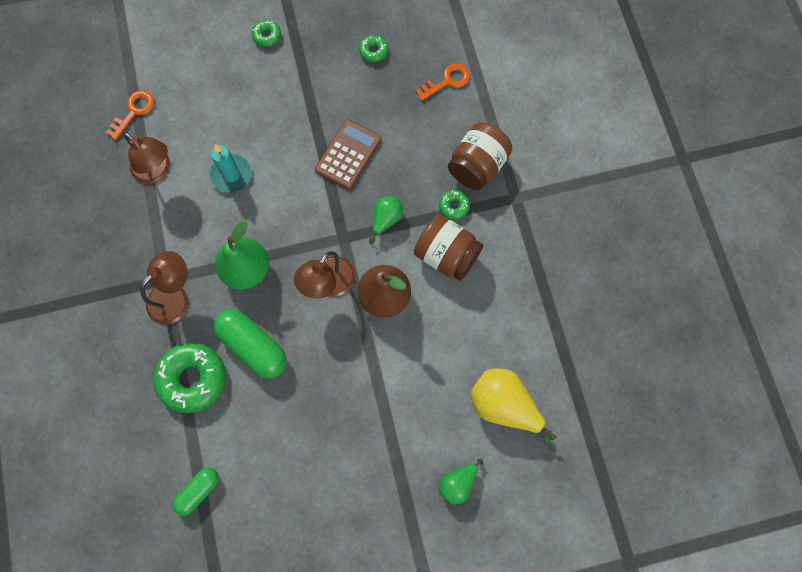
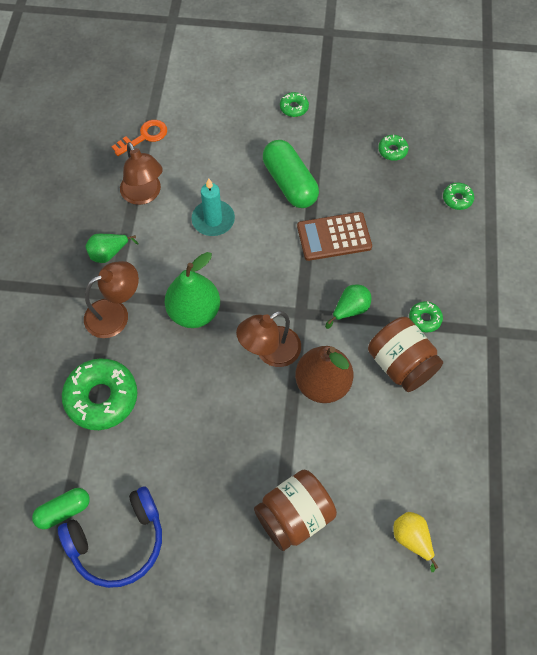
camera: 20 degrees right, 10 degrees down
green capsule [214,309,286,379] -> green capsule moved to [263,140,319,208]
brown calculator [315,119,382,190] -> brown calculator turned 150 degrees counterclockwise [297,212,372,261]
orange key [415,63,470,101] -> green donut [443,182,474,210]
green pear [439,458,483,504] -> green pear moved to [85,234,139,263]
brown jar [448,122,512,190] -> brown jar moved to [254,470,337,551]
yellow pear [471,369,556,444] -> yellow pear [393,512,438,572], size x0.57
none -> blue headphones [58,486,162,588]

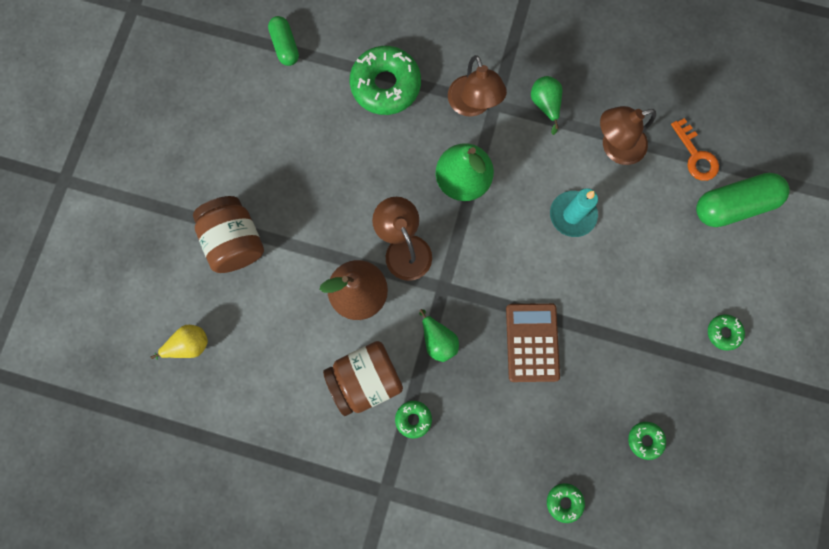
camera: 100 degrees right, 15 degrees up
blue headphones [58,486,162,588] -> none
green capsule [263,140,319,208] -> green capsule moved to [696,173,790,227]

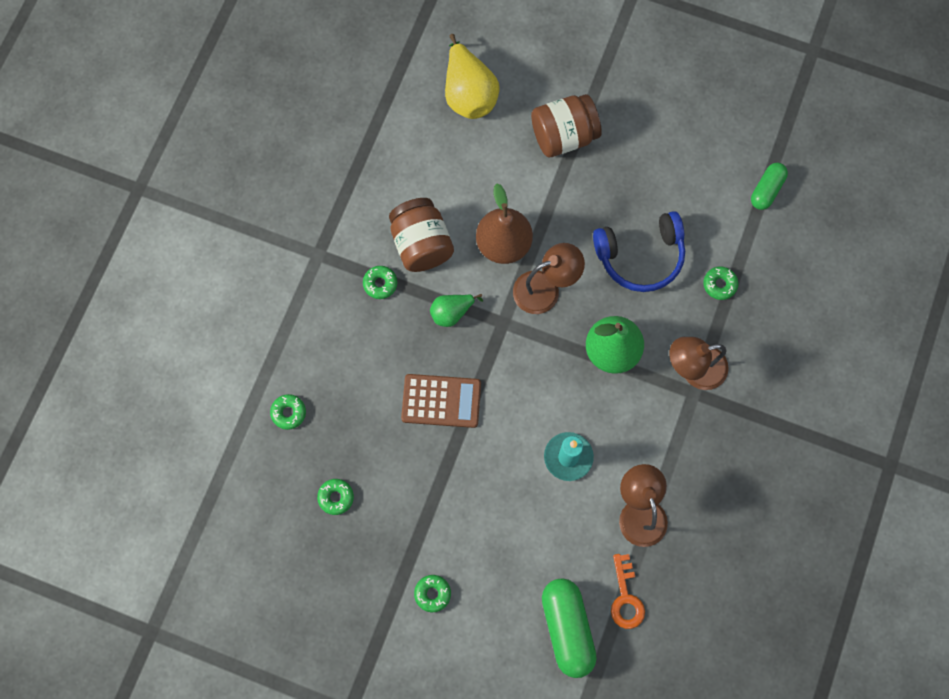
camera: 95 degrees right, 5 degrees down
yellow pear [151,325,208,360] -> yellow pear [445,34,499,119], size x1.77
green capsule [268,16,299,66] -> green capsule turned 45 degrees counterclockwise [751,163,788,210]
green donut [349,46,421,115] -> green donut [703,266,738,300], size x0.47
green pear [531,76,562,135] -> none
orange key [671,118,719,181] -> orange key turned 75 degrees counterclockwise [611,554,645,629]
none -> blue headphones [593,211,685,292]

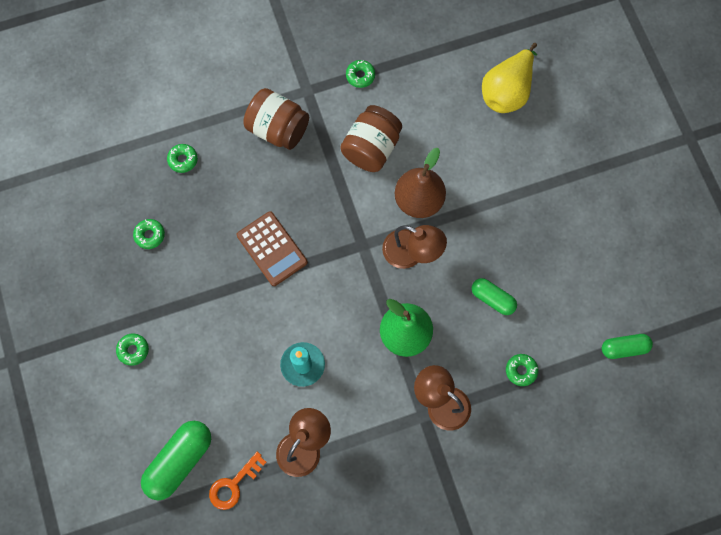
camera: 50 degrees right, 0 degrees up
green donut [363,266,397,299] -> green donut moved to [346,60,375,88]
green pear [430,294,483,327] -> none
brown jar [531,94,602,157] -> brown jar moved to [243,88,309,150]
blue headphones [593,211,685,292] -> green capsule [472,278,517,315]

